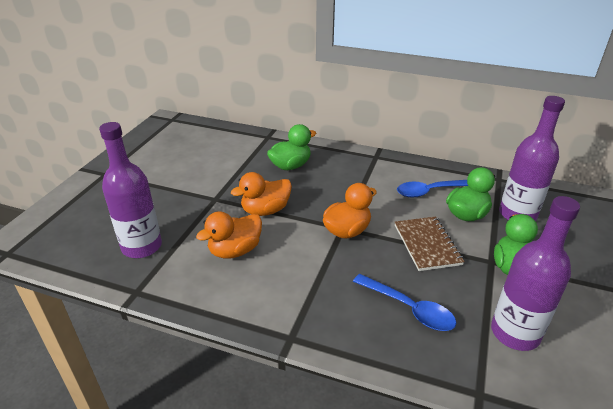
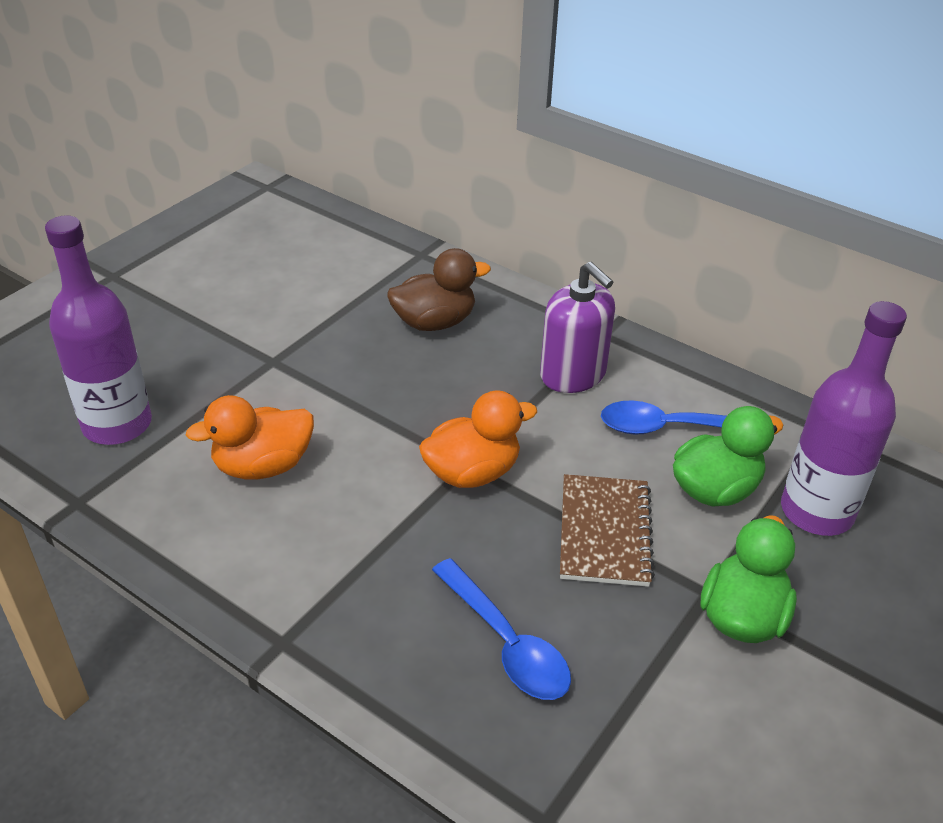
camera: 15 degrees right, 5 degrees up
orange duck [231,172,292,216] -> none
green duck [267,124,316,170] -> brown duck [387,248,491,331]
purple bottle [491,196,580,351] -> none
none -> purple soap dispenser [540,262,615,393]

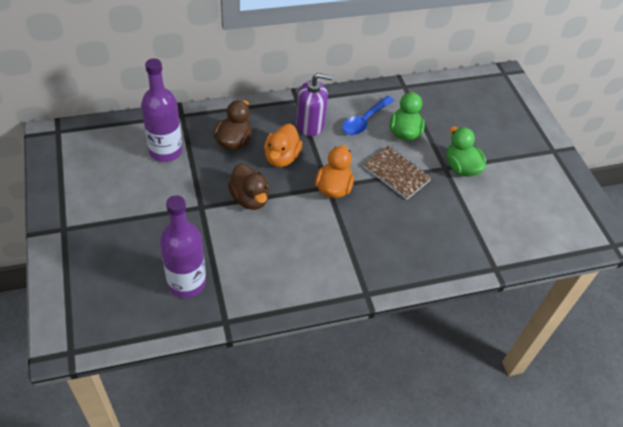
camera: 55 degrees left, 10 degrees up
orange duck [186,395,314,480] -> orange duck moved to [264,124,302,167]
blue spoon [432,558,571,700] -> none
purple bottle [781,301,907,536] -> purple bottle moved to [141,58,183,162]
none -> brown duck [228,163,269,210]

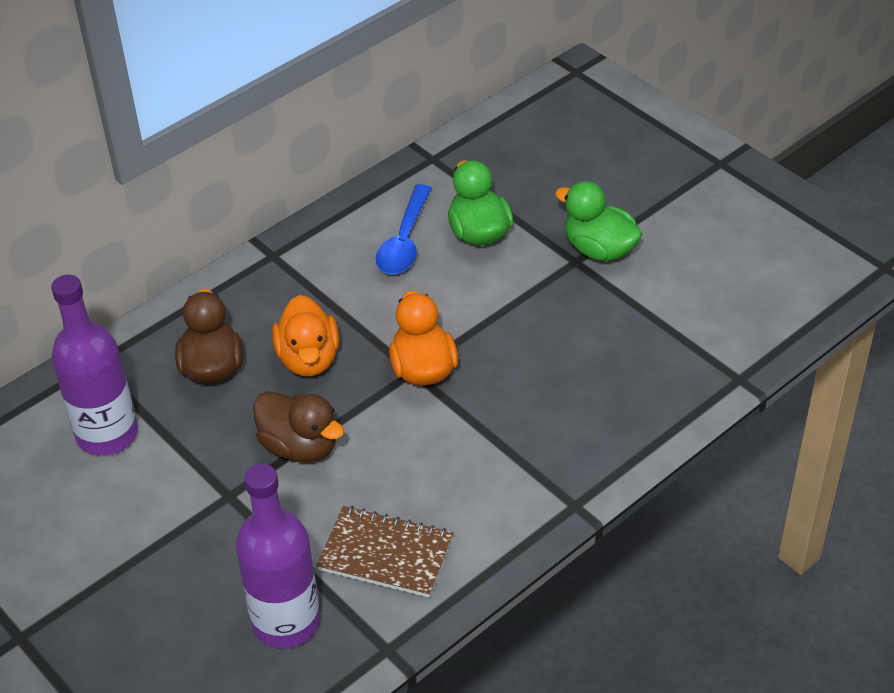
camera: 20 degrees left, 5 degrees down
purple soap dispenser [296,73,333,136] -> none
brown notebook [363,146,432,199] -> brown notebook moved to [316,506,453,597]

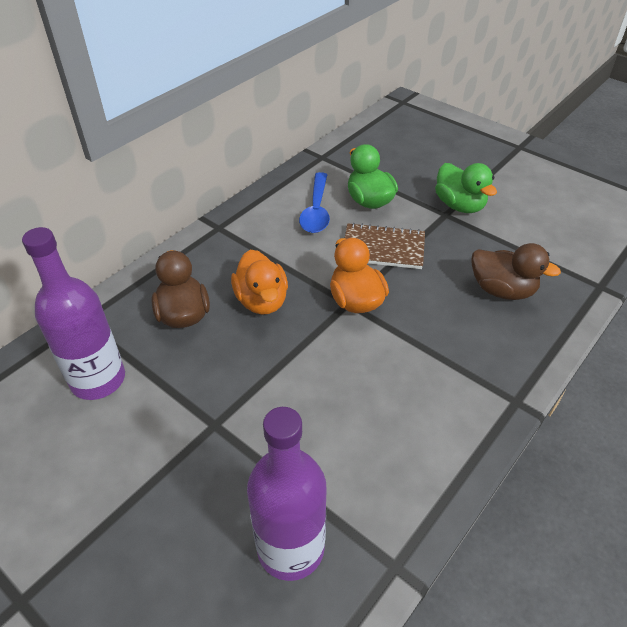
camera: 10 degrees left, 0 degrees up
brown duck [253,391,344,462] -> brown duck moved to [471,243,561,300]
brown notebook [316,506,453,597] -> brown notebook moved to [345,223,425,269]
green duck [555,181,642,262] -> green duck turned 150 degrees counterclockwise [435,163,497,213]

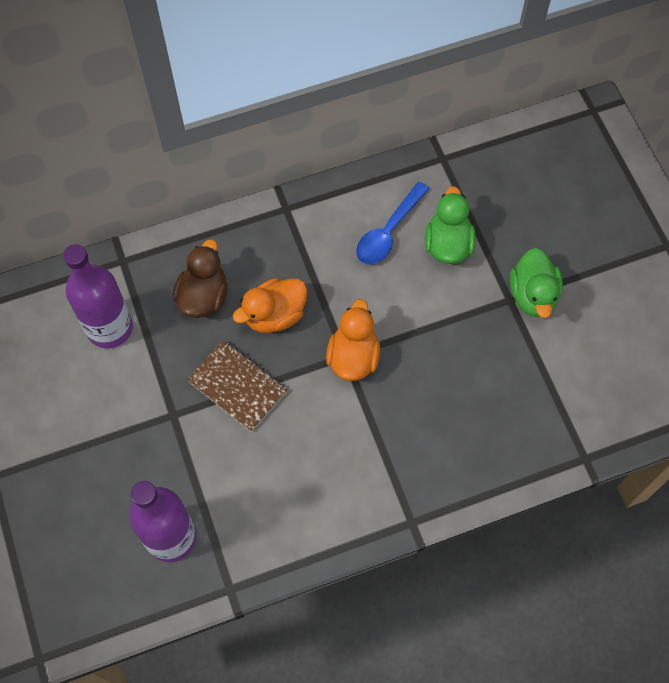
camera: 30 degrees right, 20 degrees up
orange duck [231,250,288,315] -> orange duck turned 45 degrees clockwise [233,278,307,333]
brown notebook [345,223,425,269] -> brown notebook moved to [187,340,287,432]
brown duck [471,243,561,300] -> none

